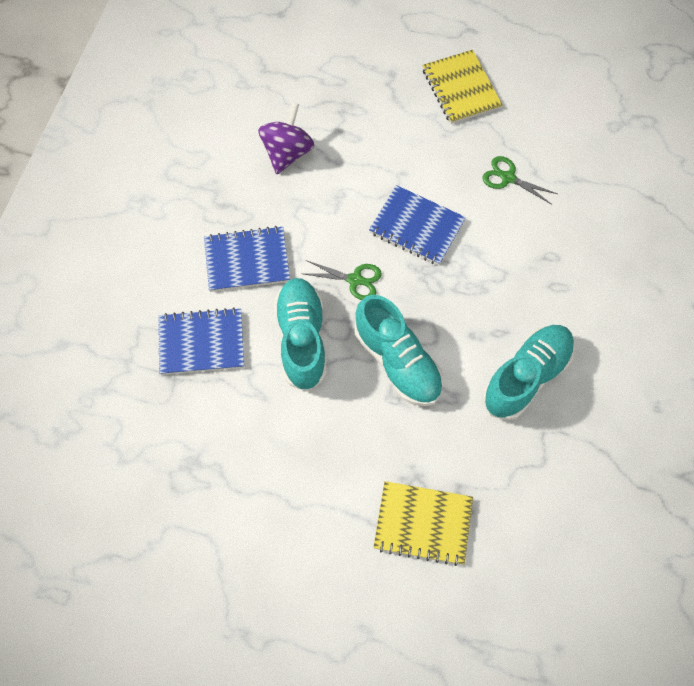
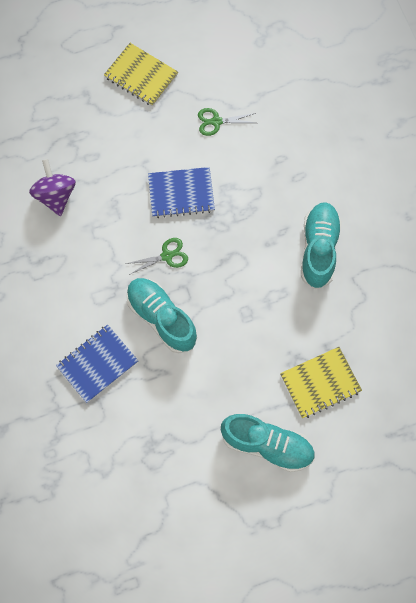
camera: 35 degrees left, 5 degrees up
blue notebook [204,226,290,292] -> none
turquoise shoe [355,295,443,406] -> turquoise shoe moved to [221,414,315,472]

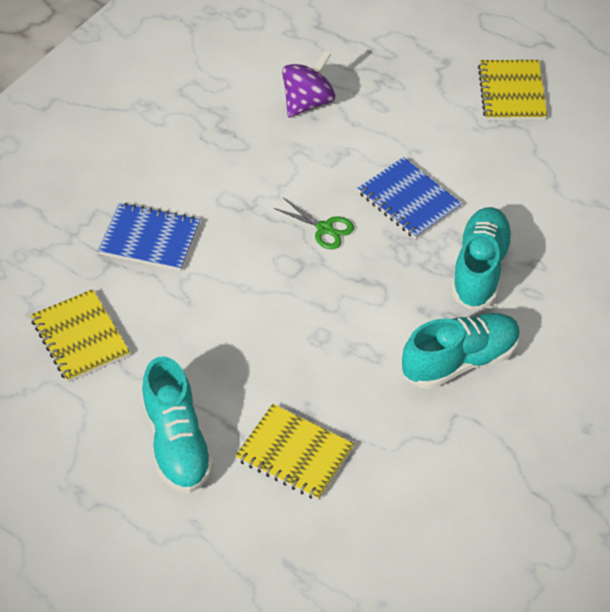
camera: 55 degrees right, 20 degrees down
turquoise shoe [126,278,197,353] -> turquoise shoe moved to [451,207,513,310]
green scissors [198,108,256,136] -> none
none -> yellow notebook [31,289,130,382]

